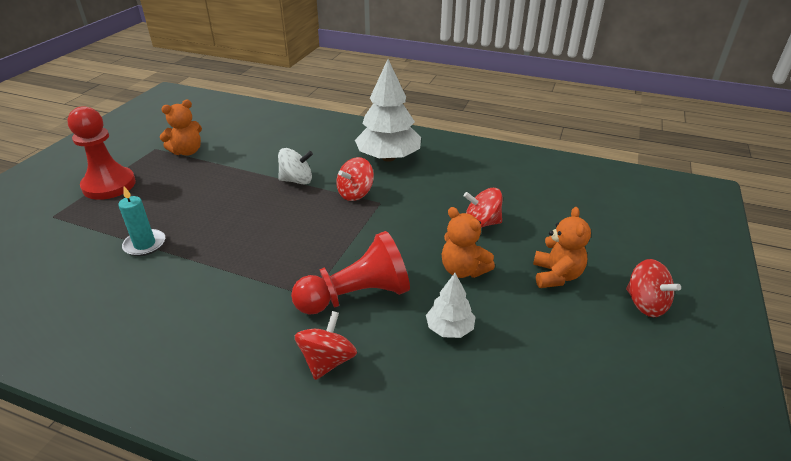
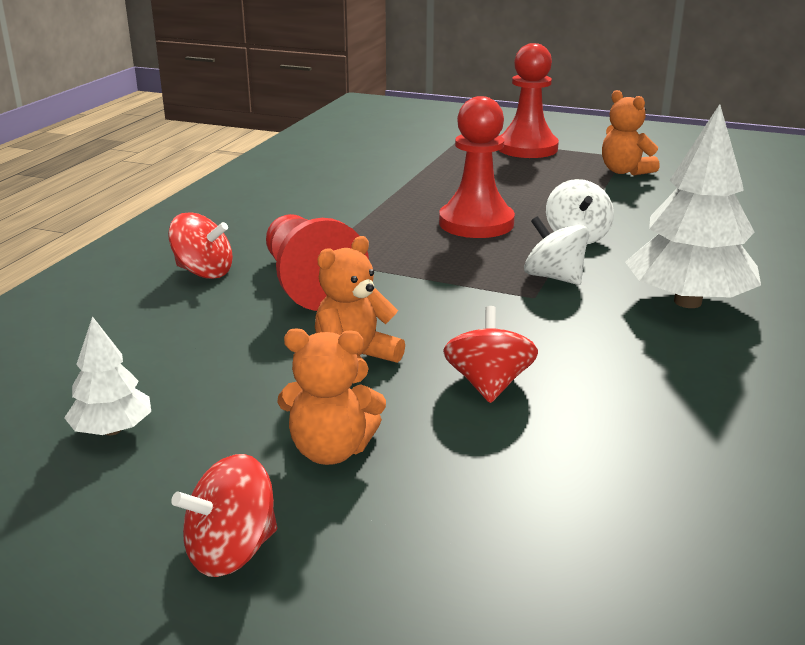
camera: 90 degrees right, 10 degrees down
turquoise candle [118,186,165,256] -> none
red spinning top [336,157,374,201] -> white spinning top [524,216,589,285]
white tree [426,273,475,338] -> white tree moved to [64,316,151,435]
none -> red pawn [439,96,515,238]

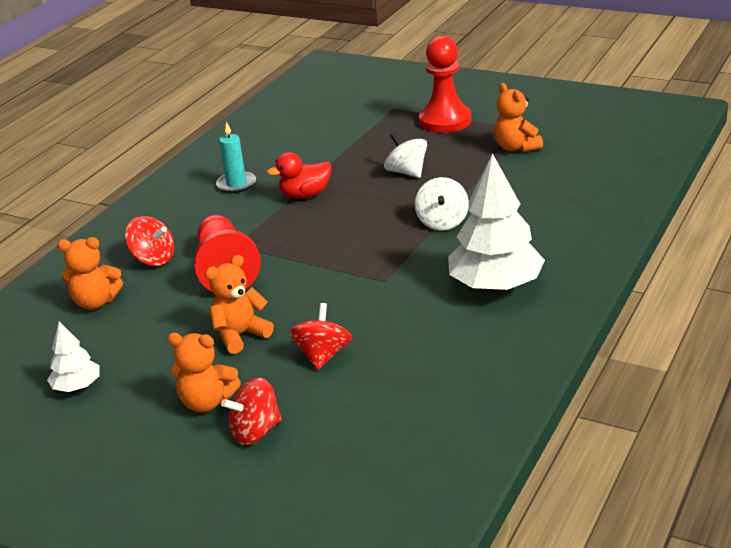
camera: 10 degrees right, 5 degrees up
red spinning top [171,454,277,577] -> red spinning top moved to [221,378,282,445]
red pawn [439,96,515,238] -> none
white spinning top [524,216,589,285] -> white spinning top moved to [384,132,427,178]
none -> orange teddy bear [57,237,123,309]
none -> turquoise candle [216,122,256,193]
none -> red duck [267,152,332,199]

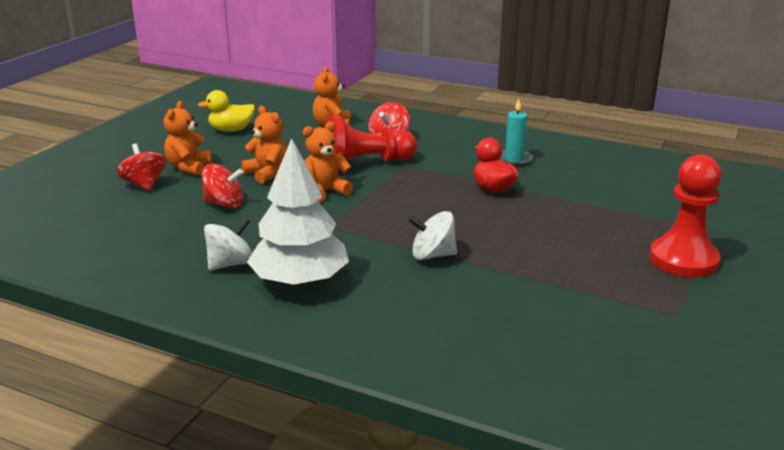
camera: 85 degrees right, 5 degrees down
white tree [47,321,100,392] -> yellow duck [198,90,255,132]
white spinning top [384,132,427,178] -> white spinning top moved to [204,217,252,270]
orange teddy bear [494,83,543,153] -> orange teddy bear moved to [303,122,353,202]

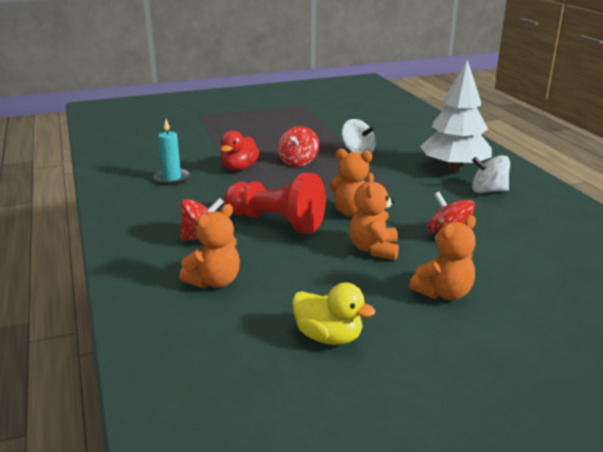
camera: 135 degrees left, 0 degrees up
red spinning top [117,144,166,191] -> red spinning top moved to [278,126,319,166]
red pawn [650,154,722,277] -> none

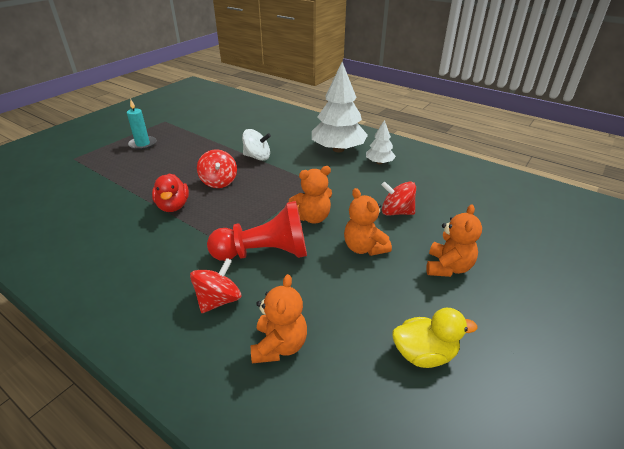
camera: 35 degrees left, 10 degrees up
turquoise candle [153,119,190,185] -> turquoise candle moved to [127,100,156,150]
white spinning top [472,155,510,193] -> white tree [366,120,396,164]

